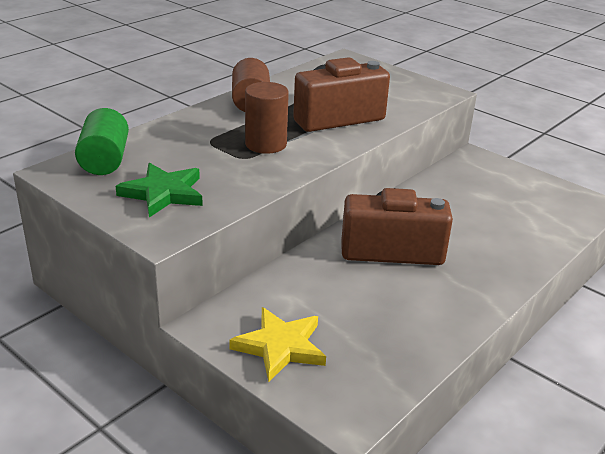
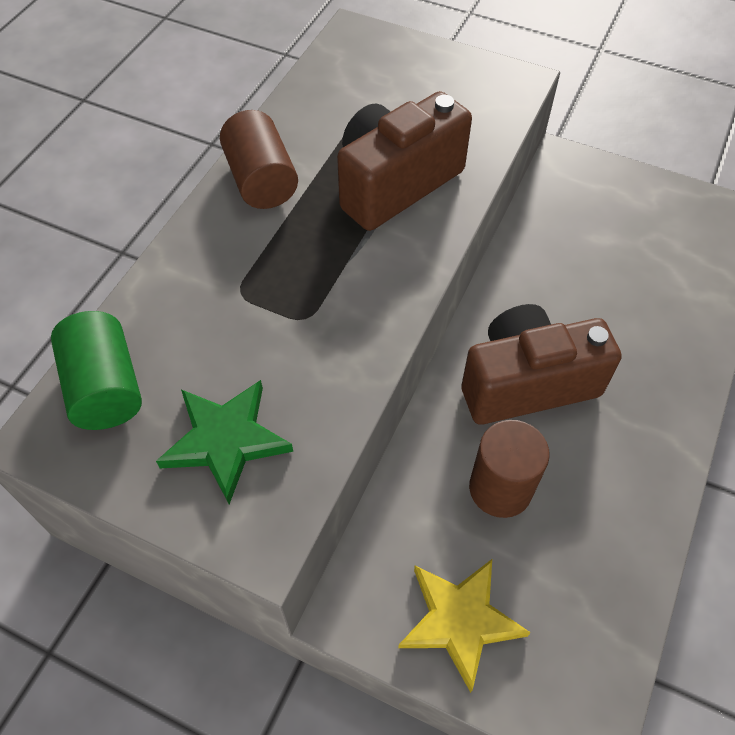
camera: 15 degrees left, 25 degrees up
brown cylinder [245,82,289,154] -> brown cylinder moved to [469,420,550,518]

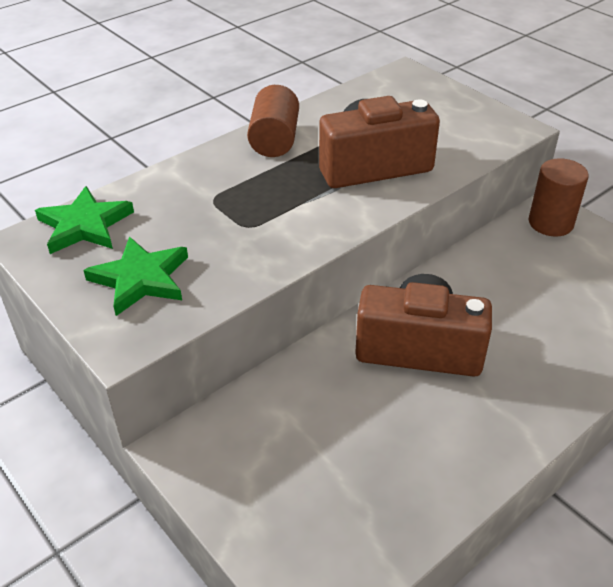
camera: 25 degrees right, 15 degrees down
green cylinder [51,311,142,430] -> green star [35,186,134,254]
yellow star [398,559,531,693] -> none
brown cylinder [469,420,550,518] -> brown cylinder moved to [529,158,589,236]

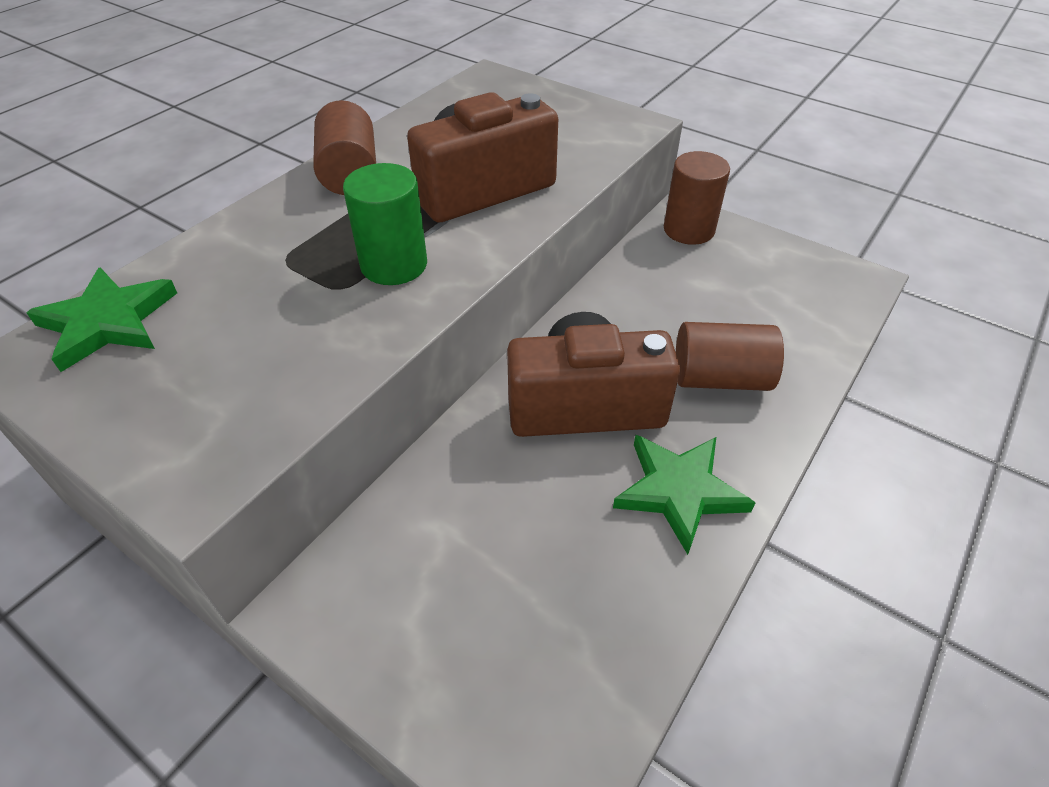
camera: 15 degrees left, 5 degrees up
green star [83,236,188,316] -> green star moved to [613,435,756,555]
none -> green cylinder [343,163,427,285]
none -> brown cylinder [676,322,784,391]

